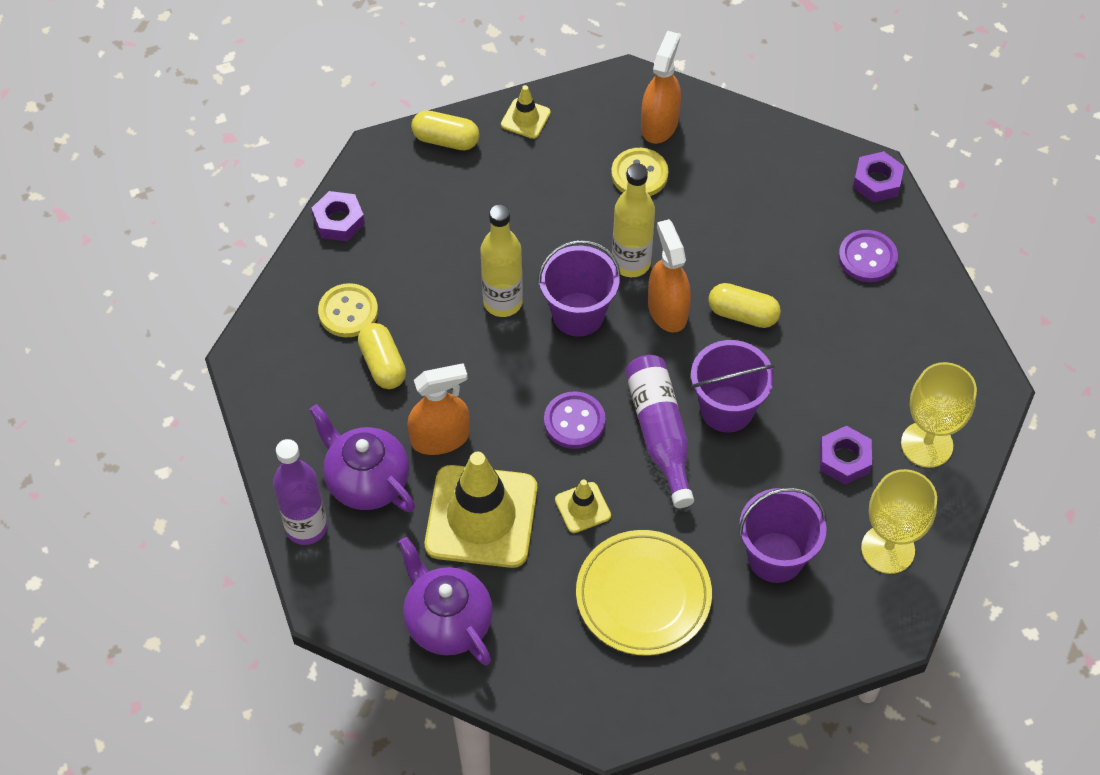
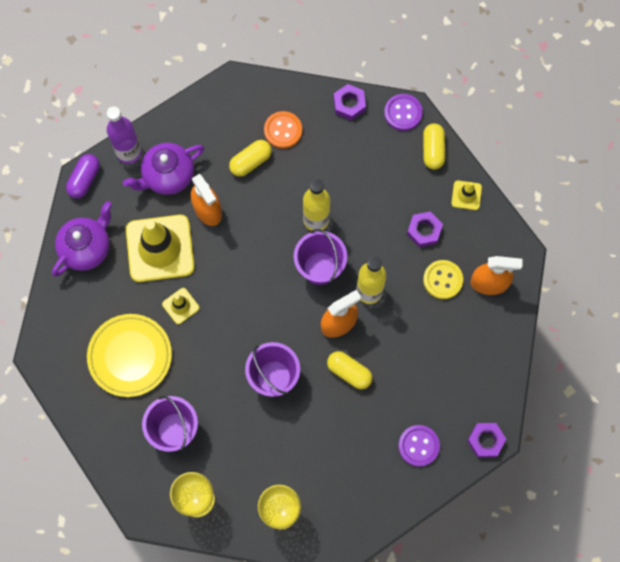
camera: 75 degrees right, 15 degrees up
purple teapot [309,404,415,512] -> purple teapot turned 150 degrees counterclockwise [123,143,204,195]
yellow button [318,283,378,337] -> orange button [264,111,302,149]
purple button [544,391,605,449] -> purple button moved to [384,94,423,131]
purple bottle [625,355,694,508] -> none
yellow capsule [708,283,781,328] -> yellow capsule turned 60 degrees counterclockwise [327,351,373,389]
purple nut [820,426,872,484] -> purple nut moved to [407,211,443,247]
none -> purple capsule [66,154,100,198]

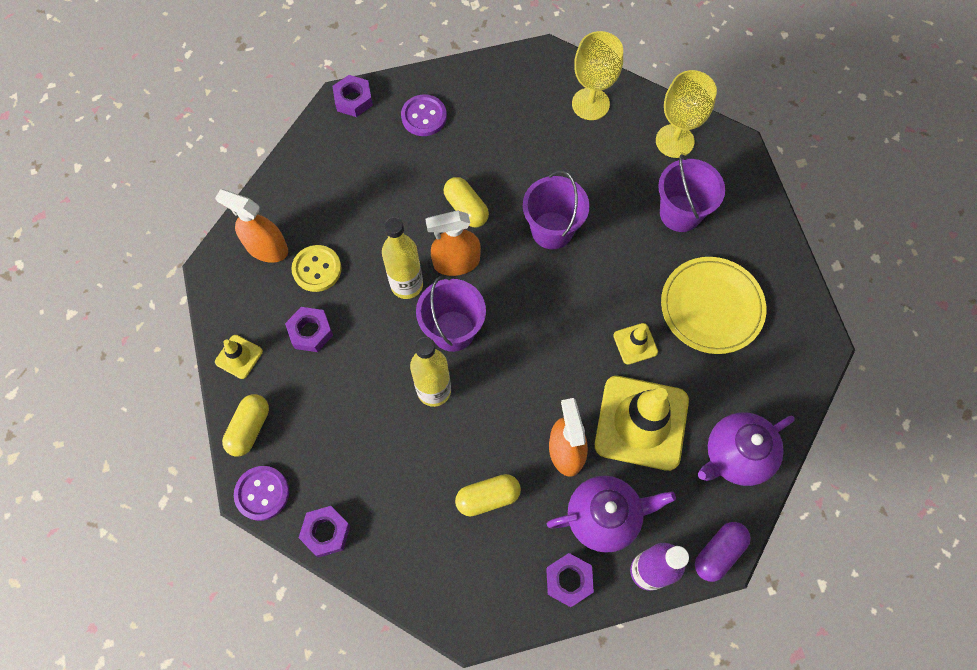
camera: 160 degrees left, 5 degrees down
orange button [264,111,302,149] -> none
none -> purple nut [546,553,594,607]

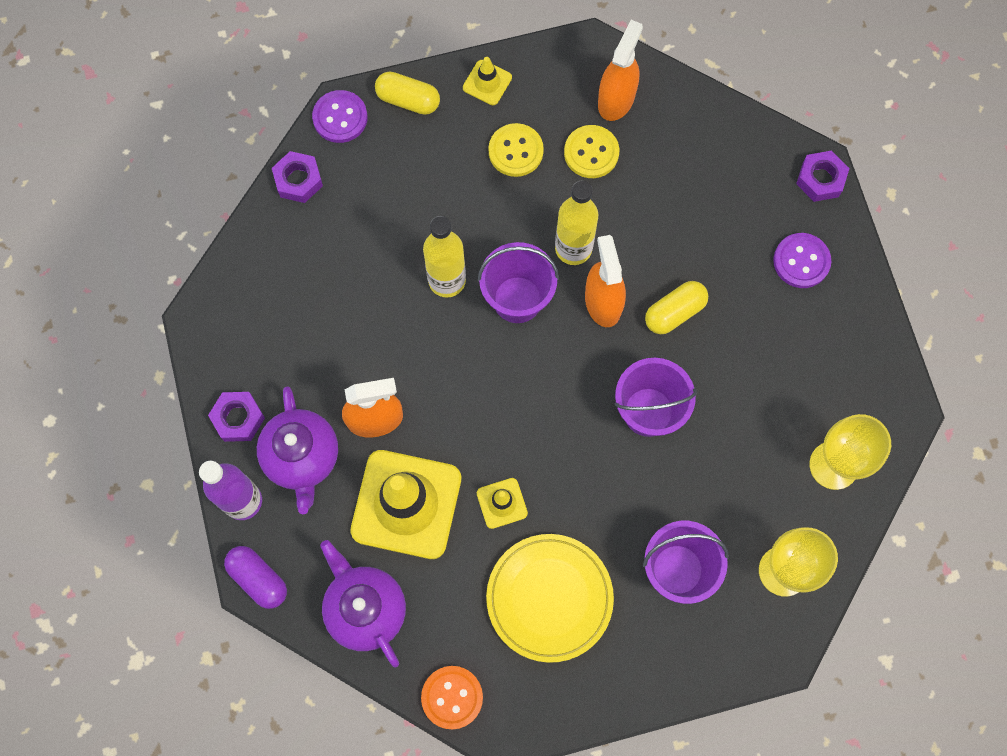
camera: 90 degrees right, 5 degrees up
purple nut [285,307,333,352] -> yellow button [488,123,544,177]
yellow capsule [455,474,521,516] -> none
none -> orange button [421,666,483,730]

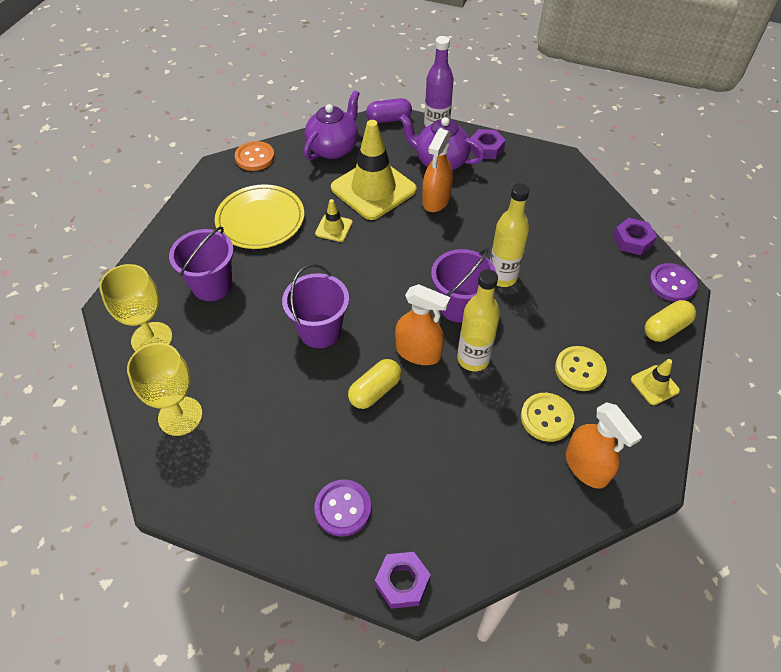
camera: 125 degrees right, 20 degrees down
purple teapot [320,540,406,667] -> purple teapot turned 60 degrees counterclockwise [304,90,360,160]
yellow capsule [645,281,708,334] -> yellow capsule turned 45 degrees clockwise [348,359,401,409]

